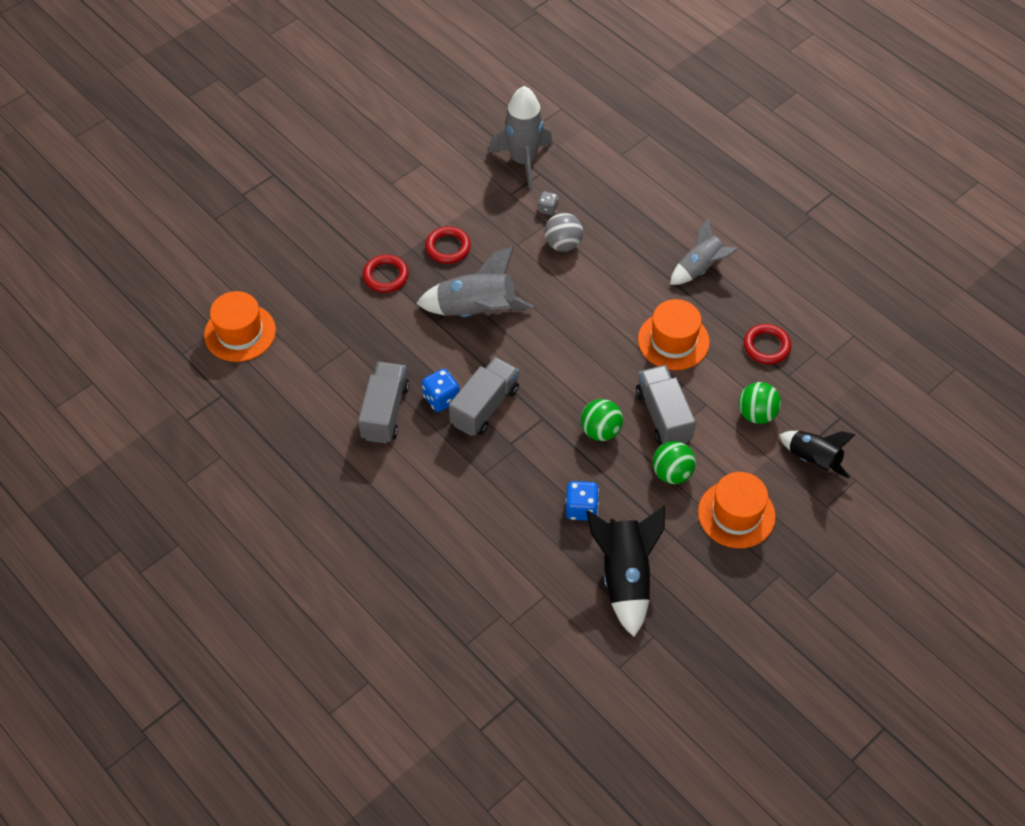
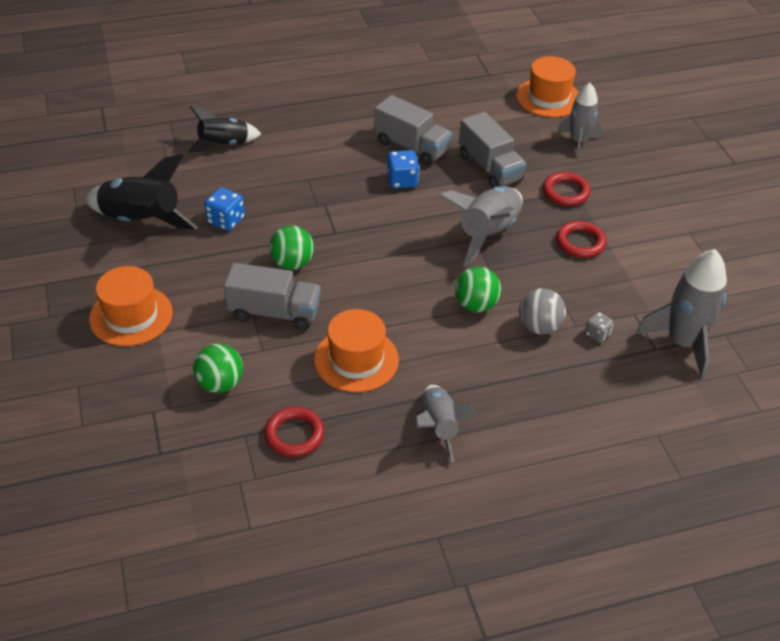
camera: 115 degrees right, 10 degrees down
grey truck [449,357,519,436] -> grey truck moved to [459,112,526,189]
green ball [653,441,696,484] -> green ball moved to [455,267,501,312]
black rocket [779,431,856,479] -> black rocket moved to [189,106,261,152]
none -> grey rocket [557,83,602,157]

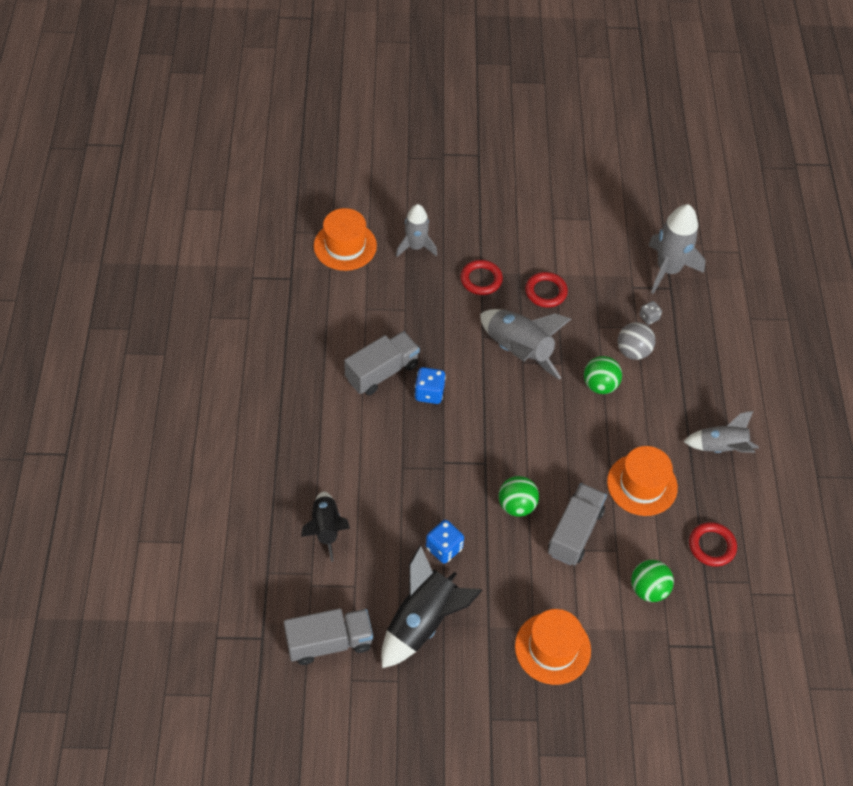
camera: 75 degrees left, 10 degrees up
grey truck [459,112,526,189] -> grey truck moved to [284,608,373,665]

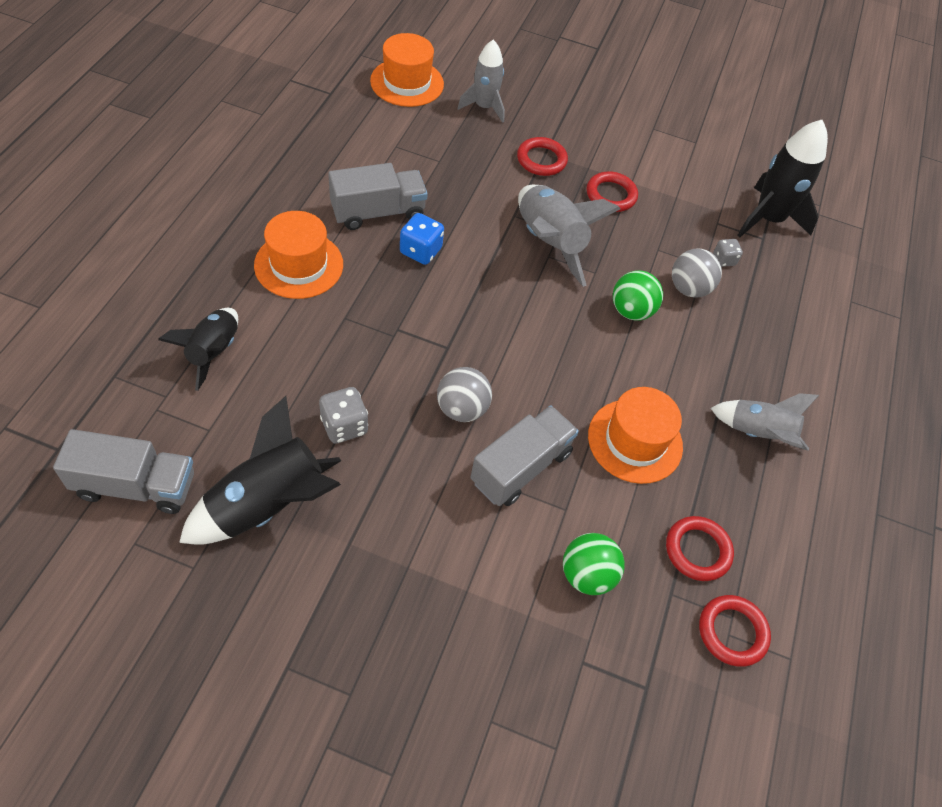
camera: 15 degrees right, 0 degrees up
blue dice [426,520,464,564] -> grey dice [319,387,368,444]
green ball [499,476,539,517] -> grey ball [437,367,492,422]
orange hat [515,609,591,685] -> orange hat moved to [254,211,343,299]
grey rocket [648,204,705,294] -> black rocket [737,120,828,237]
none -> red ring [699,595,771,667]

